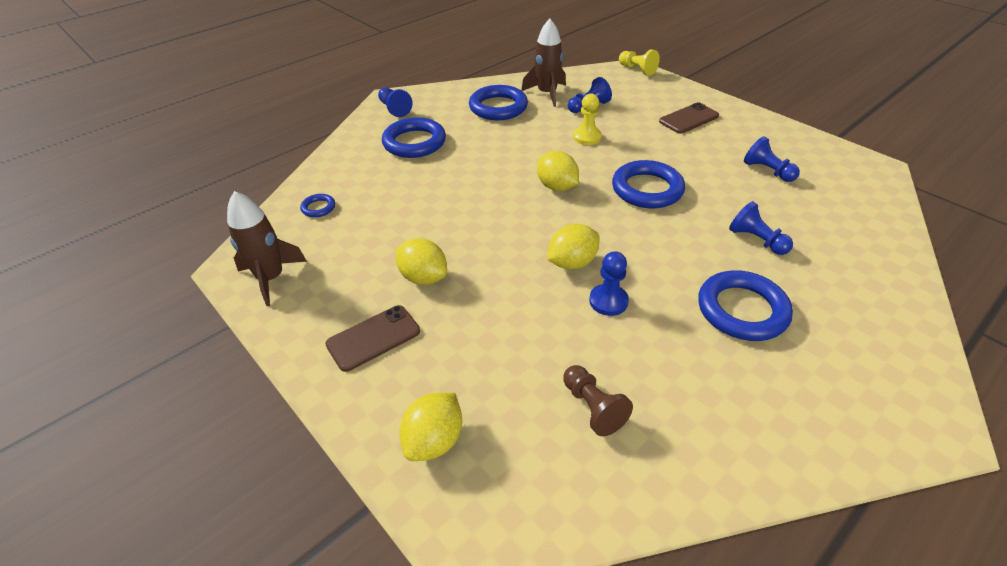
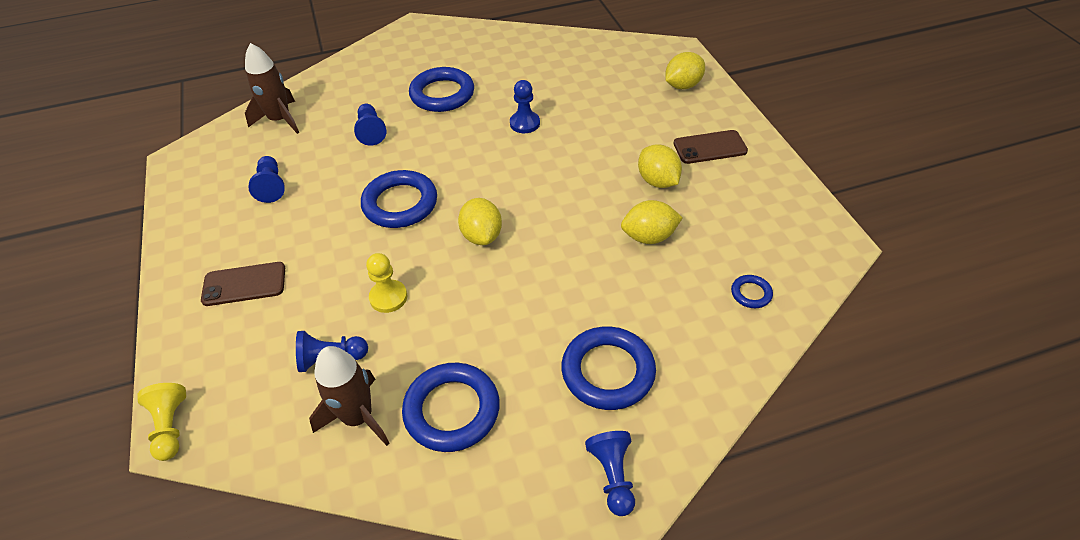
camera: 155 degrees left, 5 degrees up
brown rocket [227,191,307,306] -> brown rocket moved to [245,43,299,134]
yellow lemon [547,224,600,269] -> yellow lemon moved to [621,200,683,244]
brown pawn [563,365,633,436] -> none

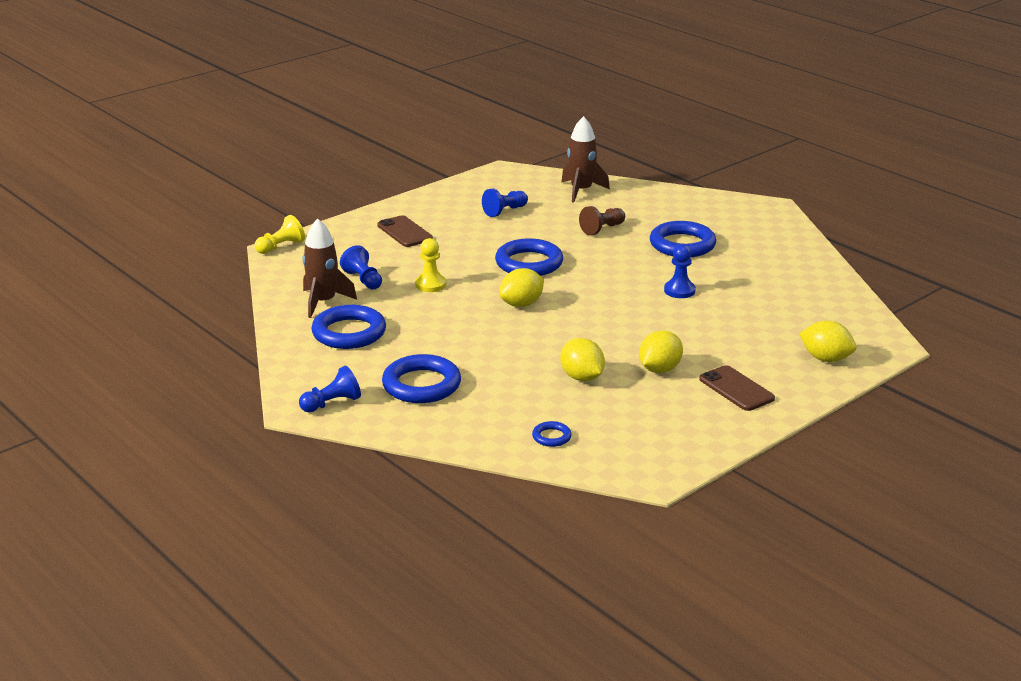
camera: 65 degrees right, 20 degrees down
blue pawn [354,104,386,146] -> brown pawn [579,206,625,235]

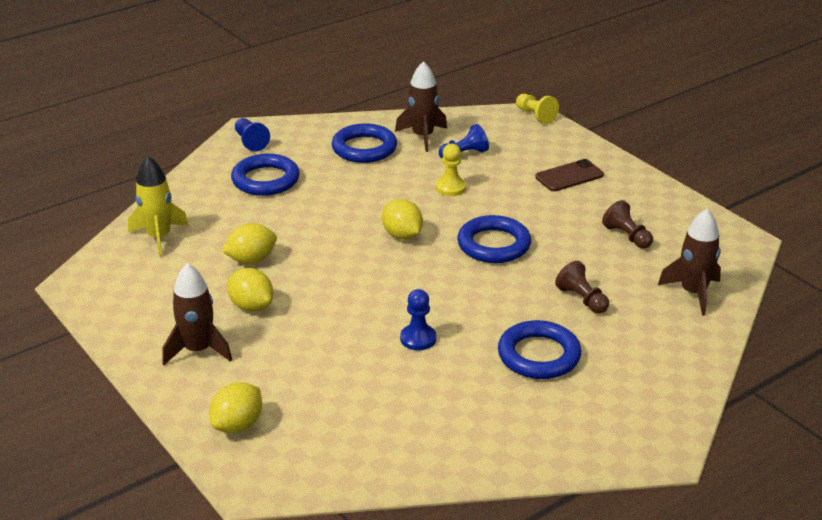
camera: 95 degrees right, 5 degrees up
blue pawn [482,189,528,217] -> brown pawn [602,200,653,249]
blue ring [532,421,572,447] -> yellow rocket [128,156,189,257]
brown phone [699,365,775,411] -> brown rocket [162,263,232,365]

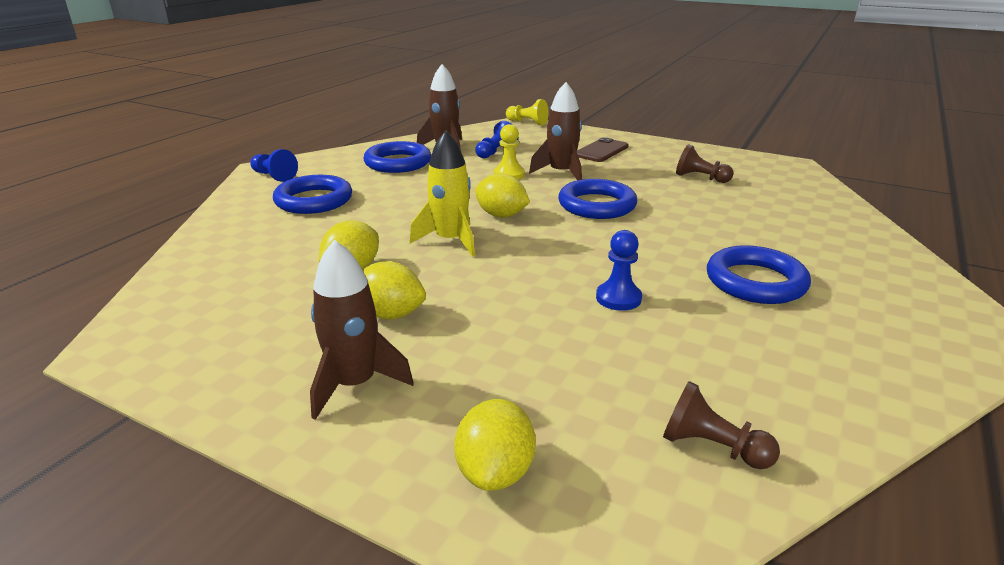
camera: 25 degrees left, 5 degrees down
yellow rocket [128,156,189,257] -> yellow rocket moved to [410,130,475,257]
brown pawn [555,261,609,313] -> brown pawn moved to [663,381,780,469]
brown rocket [658,209,721,315] -> brown rocket moved to [529,82,582,180]

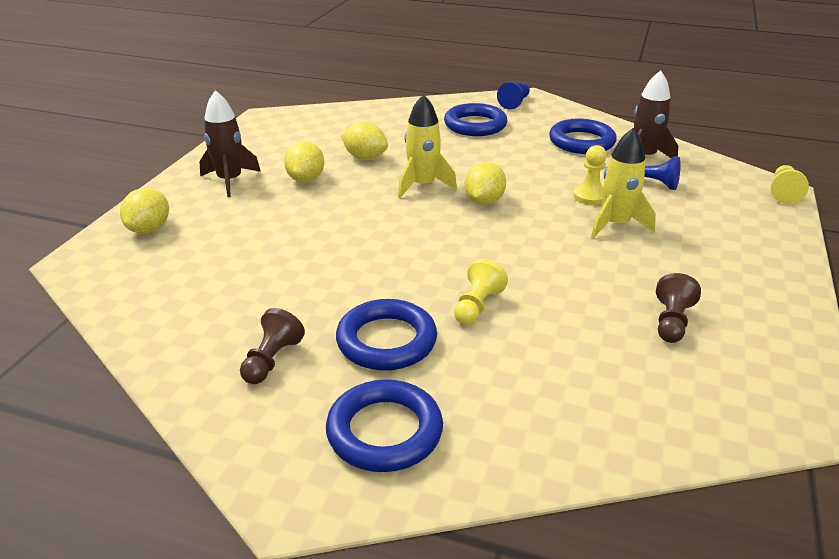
camera: 80 degrees right, 5 degrees up
yellow lemon [454,399,536,491] -> yellow lemon turned 75 degrees counterclockwise [120,188,169,234]
brown rocket [529,82,582,180] -> yellow rocket [591,128,656,238]
blue ring [558,179,637,219] -> blue ring moved to [326,379,443,472]
brown phone [577,137,629,162] -> none
blue pawn [596,230,642,311] -> none
brown pawn [663,381,780,469] -> brown pawn moved to [240,308,305,384]
none -> yellow pawn [454,259,508,325]

